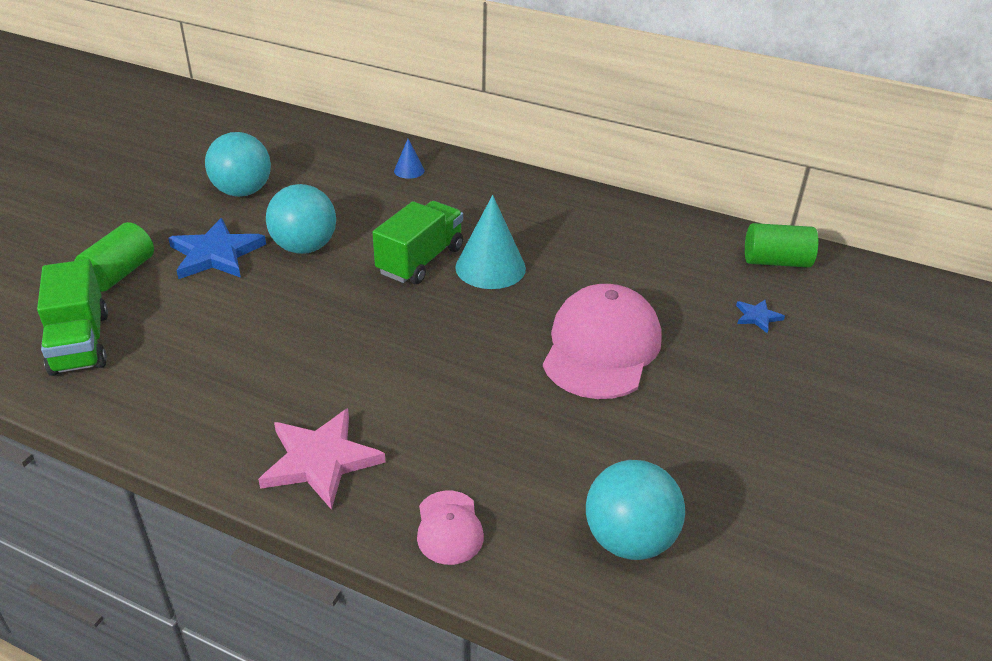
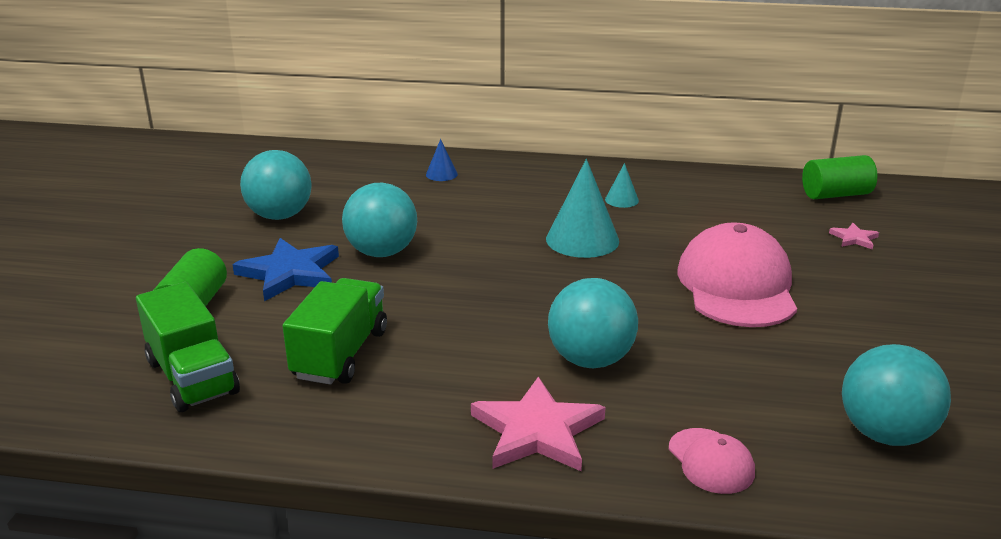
camera: 15 degrees left, 10 degrees down
green truck [372,201,463,284] -> green truck moved to [283,278,387,385]
blue star [736,300,785,333] -> pink star [829,223,879,250]
none -> turquoise ball [548,278,638,368]
none -> turquoise cone [605,163,639,208]

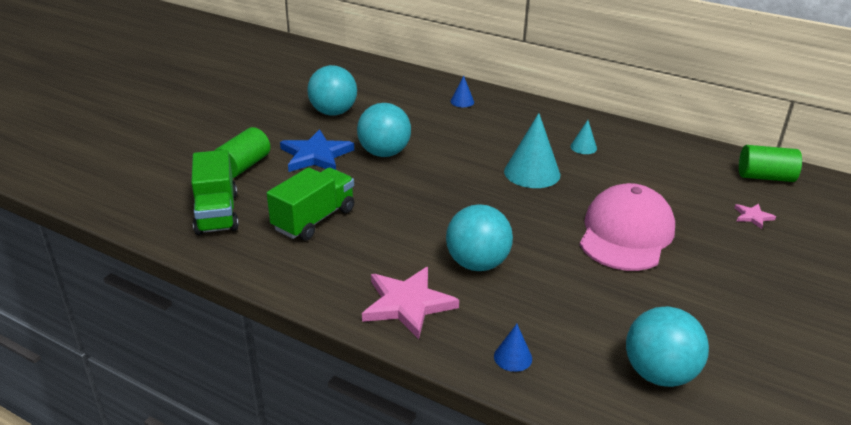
camera: 20 degrees right, 5 degrees up
pink cap [669,428,755,494] -> blue cone [494,324,532,372]

